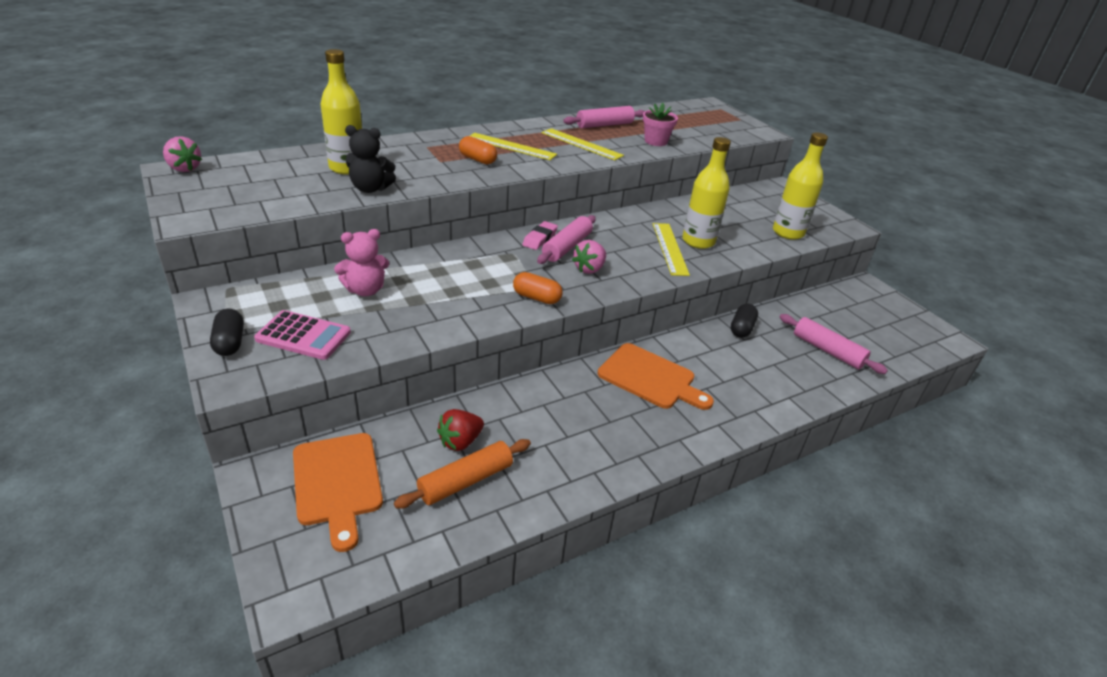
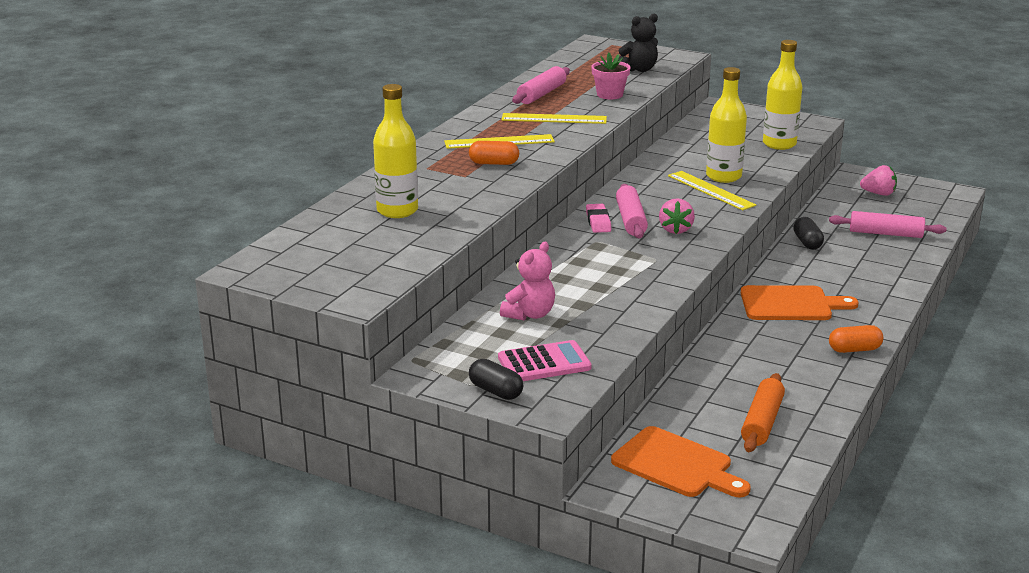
camera: 30 degrees left, 10 degrees down
pink strawberry [163,136,202,172] -> pink strawberry moved to [860,165,897,196]
black teddy bear [345,125,396,193] -> black teddy bear moved to [618,14,658,72]
red strawberry [437,409,484,451] -> none
orange capsule [513,272,563,304] -> orange capsule moved to [829,325,883,353]

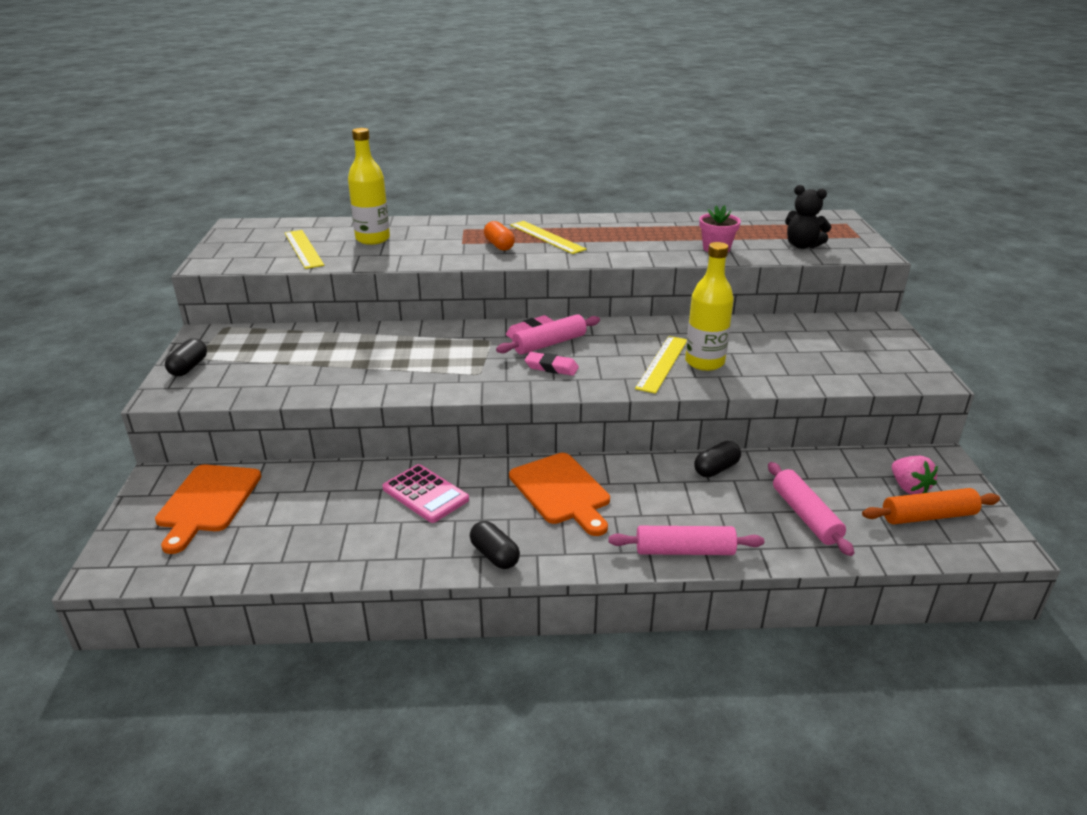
camera: 60 degrees right, 5 degrees up
pink calculator [498,340,592,381] -> pink calculator moved to [382,464,469,523]
pink teddy bear [500,242,555,321] -> none
yellow ruler [501,113,607,124] -> yellow ruler moved to [285,230,324,269]
pink rolling pin [512,66,570,104] -> pink rolling pin moved to [608,526,764,555]
pink strawberry [659,198,695,234] -> pink eraser [525,352,579,376]
orange rolling pin [741,373,785,452] -> orange rolling pin moved to [862,488,1000,524]
yellow bottle [763,40,802,150] -> none
orange capsule [829,325,883,353] -> black capsule [470,521,520,569]

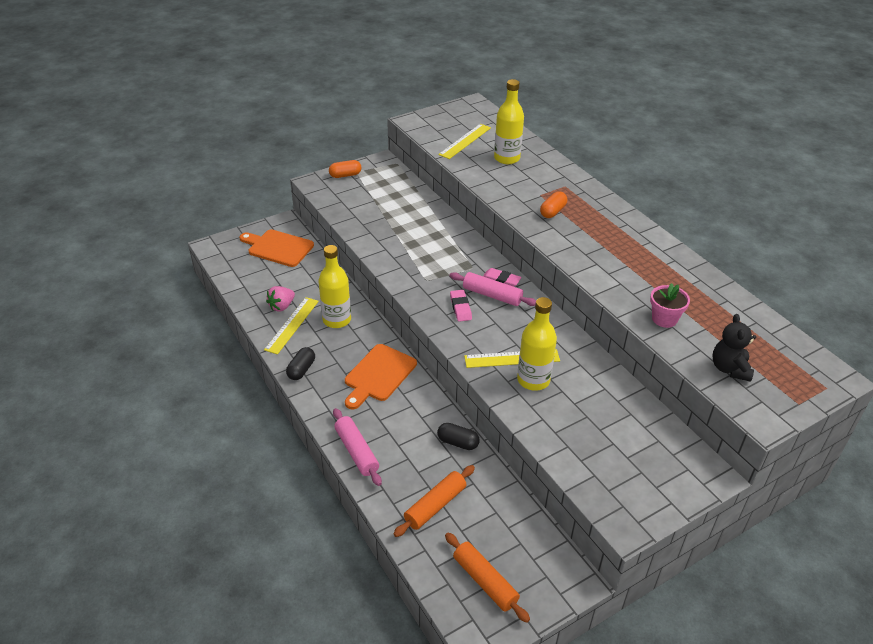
camera: 60 degrees right, 10 degrees up
orange cutting board [155,464,262,554] -> orange cutting board turned 45 degrees clockwise [240,229,314,267]
black capsule [165,339,207,376] -> orange capsule [329,160,361,178]
pink calculator [382,464,469,523] -> yellow bottle [318,245,351,328]
yellow ruler [510,221,587,254] -> yellow ruler moved to [264,297,319,354]
pink rolling pin [768,462,854,556] -> orange rolling pin [394,465,475,537]
pink strawberry [892,456,938,495] -> pink strawberry moved to [266,286,295,311]

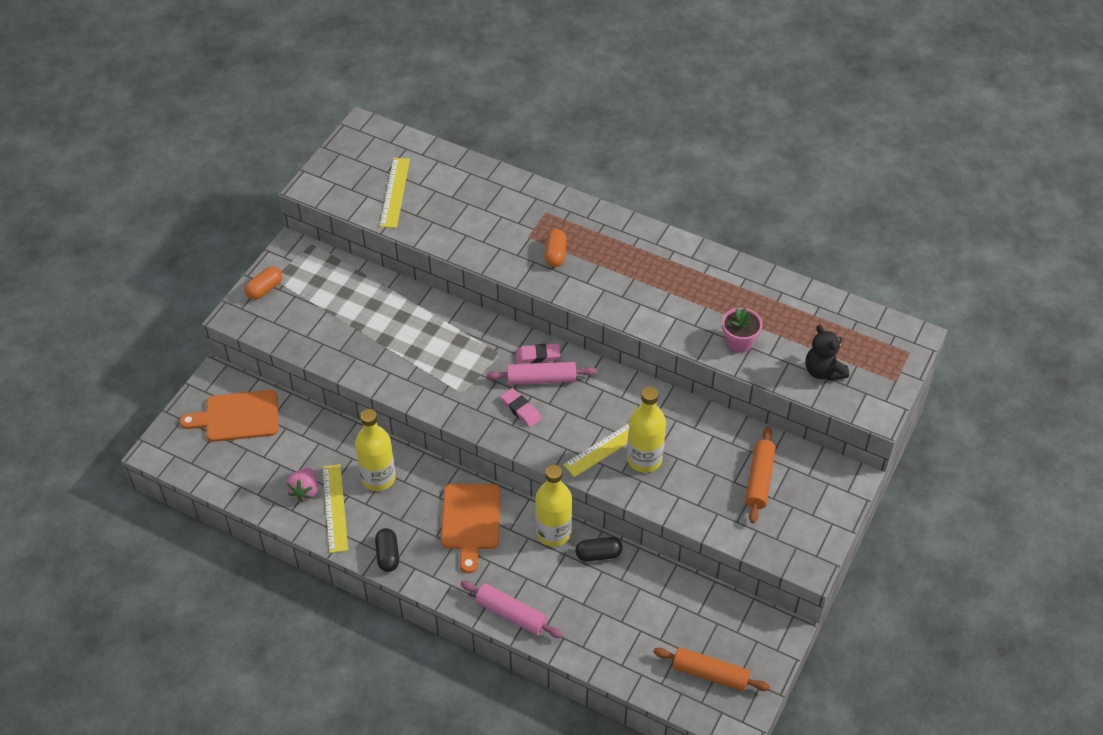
camera: 30 degrees left, 10 degrees up
orange rolling pin [394,465,475,537] -> orange rolling pin moved to [745,427,776,523]
yellow bottle [494,79,524,164] -> yellow bottle moved to [535,465,572,547]

